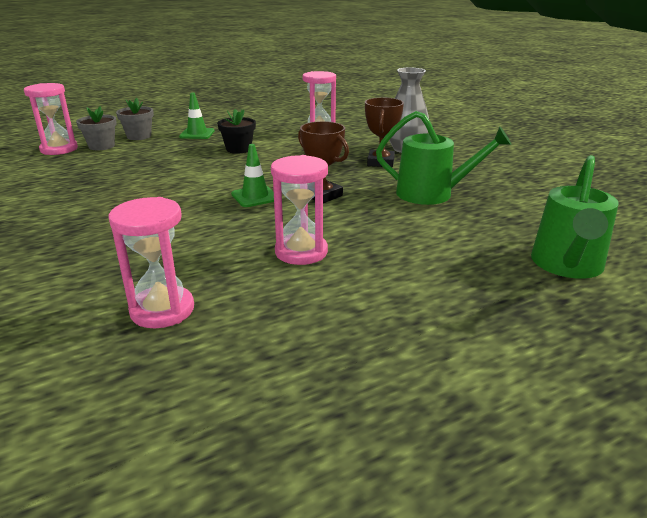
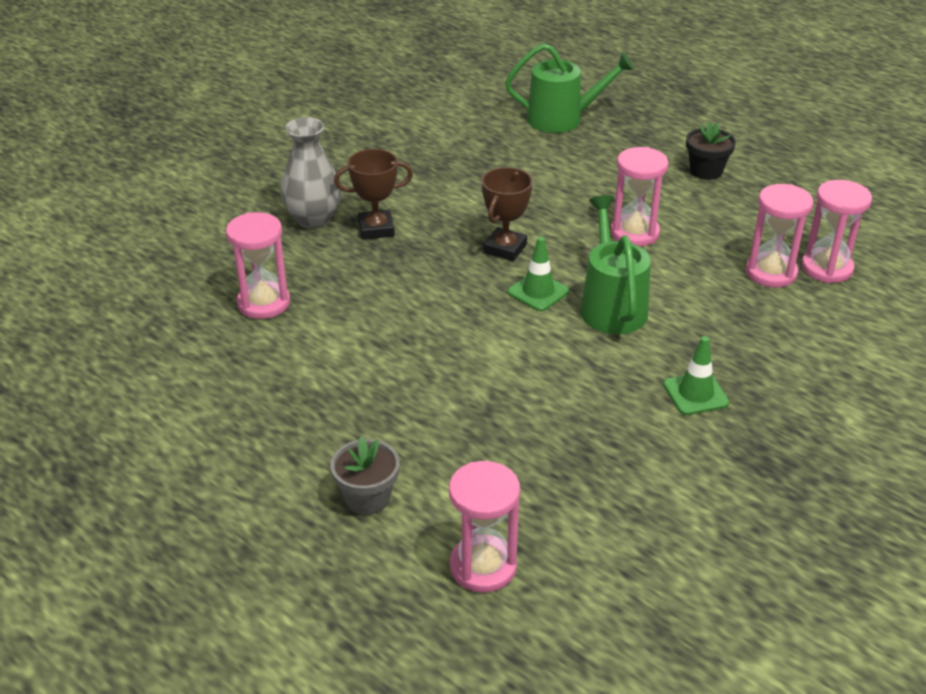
camera: 110 degrees left, 10 degrees up
grey flower pot [76,106,117,150] -> none
green traffic cone [179,93,215,139] -> green traffic cone moved to [663,336,729,415]
black flower pot [217,109,256,154] -> black flower pot moved to [686,122,736,180]
green watering can [376,111,512,205] -> green watering can moved to [581,195,651,334]
none -> pink hourglass [801,180,872,283]

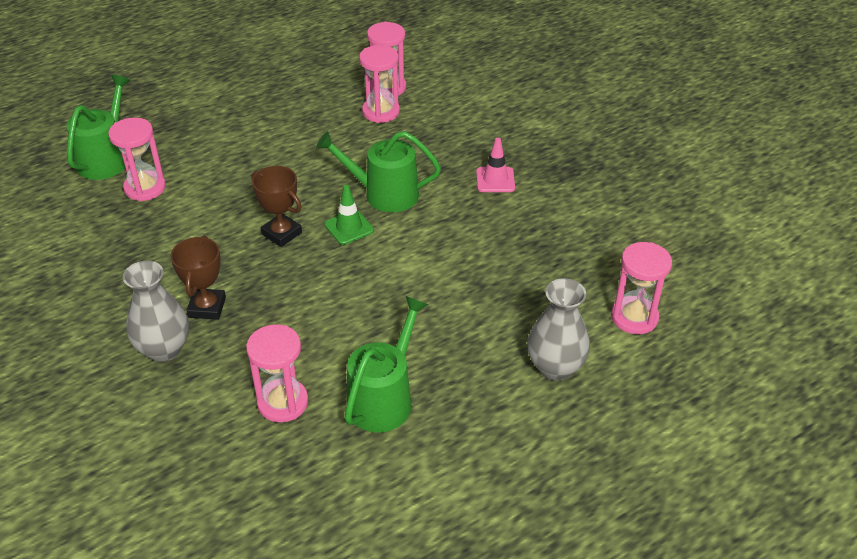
camera: 75 degrees left, 5 degrees up
grey flower pot [330,436,400,515] -> grey vase [527,278,590,381]
pink hourglass [611,147,669,247] -> pink hourglass moved to [108,117,166,201]
green traffic cone [663,336,729,415] -> pink traffic cone [476,138,515,192]
black flower pot [686,122,736,180] -> none
none -> green watering can [345,296,428,433]

